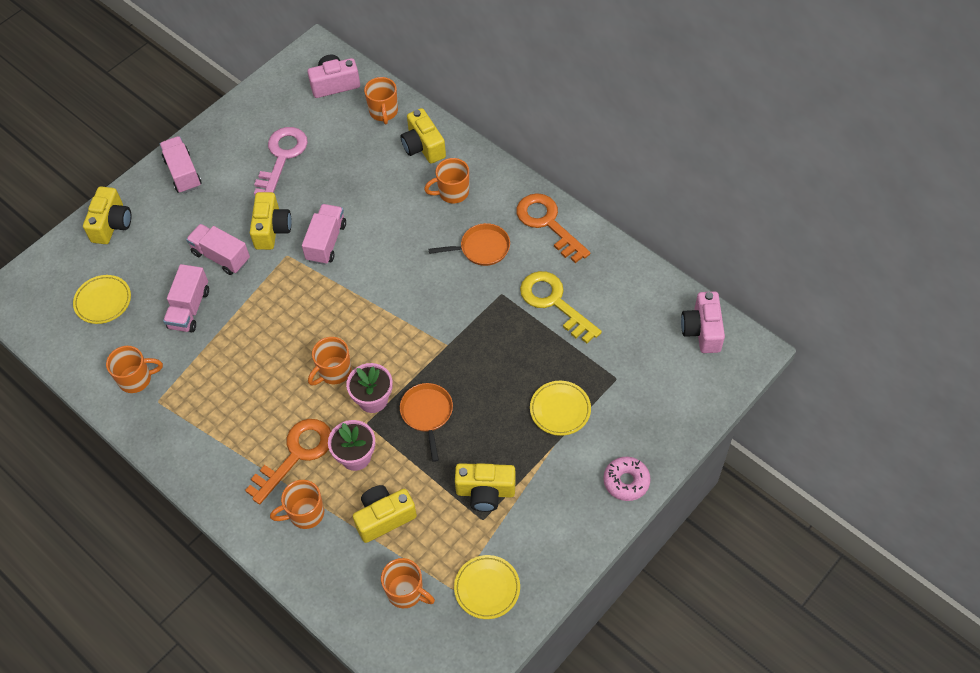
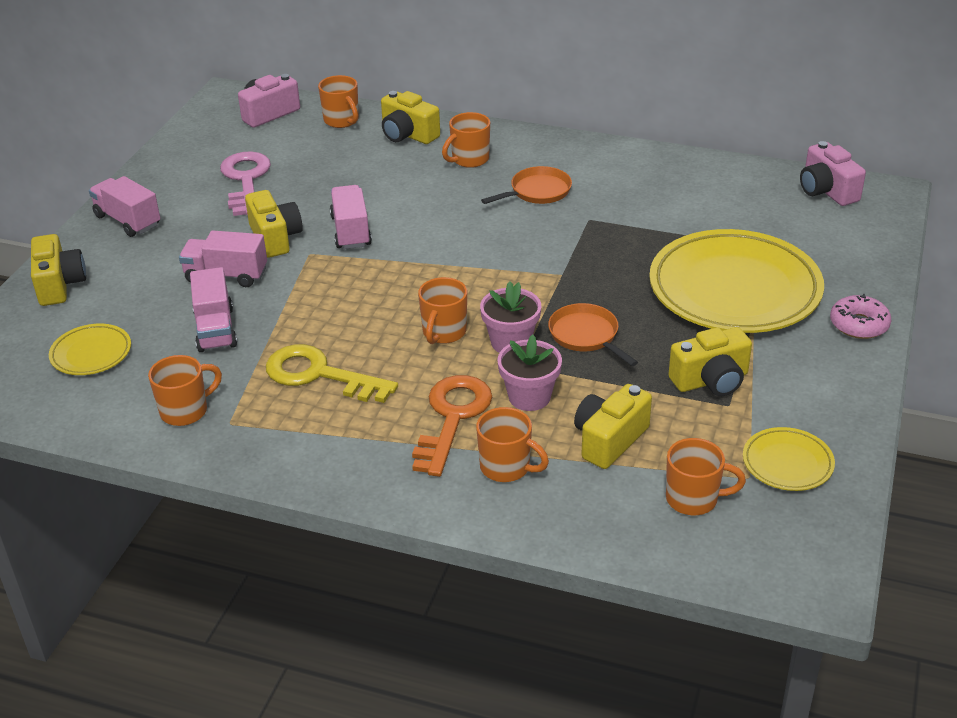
camera: 25 degrees left, 20 degrees down
orange mug [270,480,324,529] -> orange mug turned 105 degrees counterclockwise [476,407,549,482]
orange key [516,193,591,263] -> none
yellow key [520,271,602,343] -> yellow key moved to [266,344,398,403]
yellow plate [530,381,591,436] -> yellow plate [649,229,824,333], size x2.22

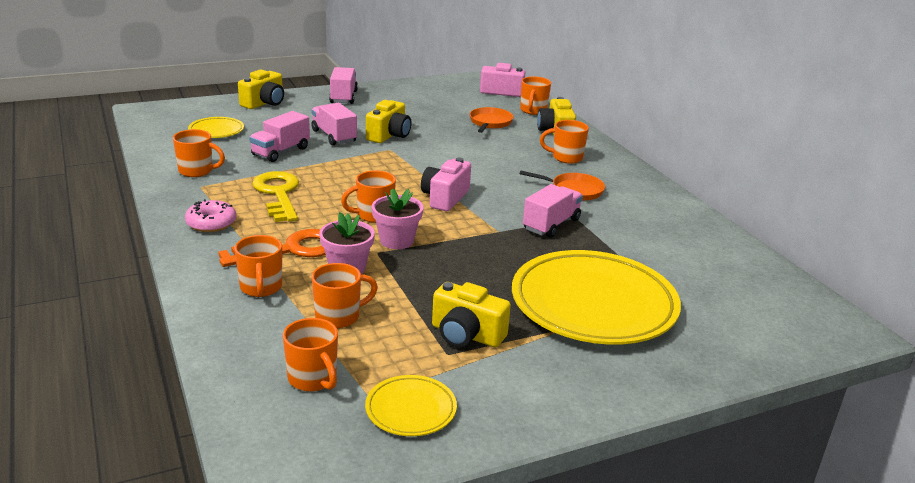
camera: 45 degrees right, 10 degrees down
pink key [220,152,271,216] -> none
pink truck [330,185,372,249] -> pink truck moved to [523,184,583,238]
orange pan [548,303,638,366] -> orange pan moved to [470,107,514,133]
yellow camera [574,384,652,469] -> orange mug [312,263,378,328]
pink camera [800,141,866,206] -> pink camera moved to [421,157,471,211]
pink donut [830,294,891,339] -> pink donut moved to [185,199,236,232]

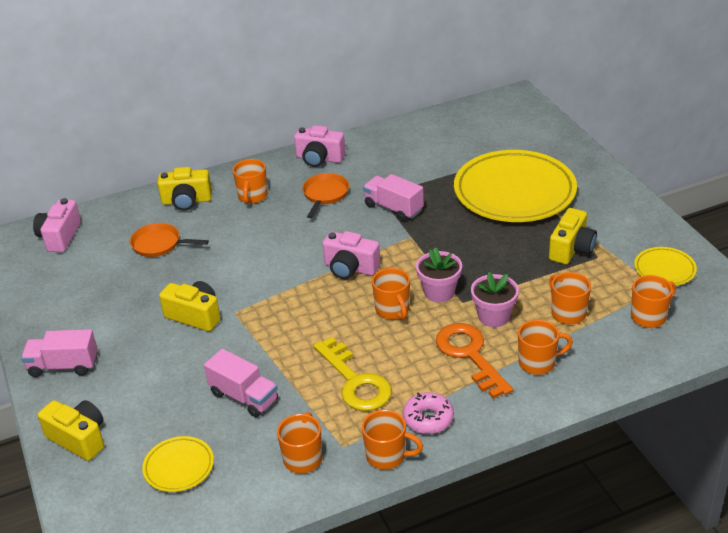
camera: 85 degrees left, 10 degrees up
yellow key [252,171,299,222] -> yellow key turned 105 degrees counterclockwise [314,337,392,411]
pink truck [311,103,357,146] -> none
orange mug [520,76,551,115] -> orange mug moved to [362,410,423,470]
none -> pink camera [294,125,345,167]

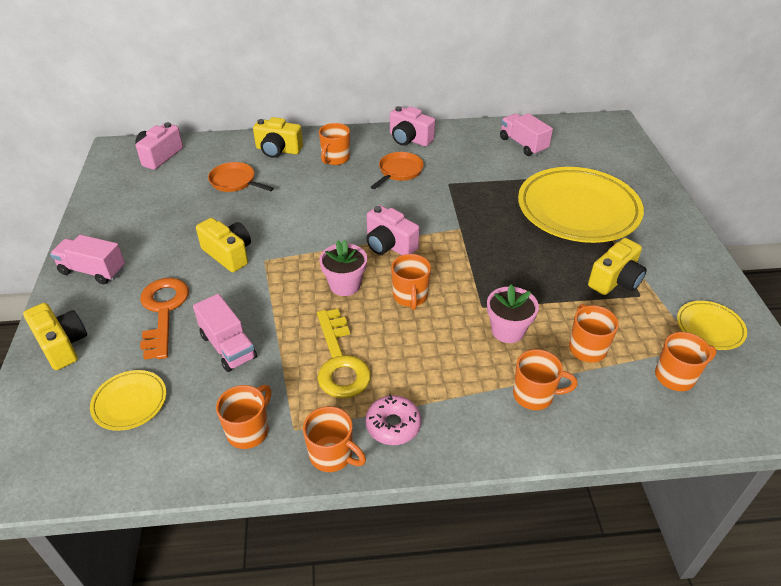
camera: 15 degrees right, 5 degrees up
pink truck [363,174,424,221] -> pink truck moved to [500,113,553,156]
pink flower pot [416,247,462,303] -> pink flower pot moved to [319,239,367,296]
orange key [436,323,513,399] -> orange key moved to [140,278,189,360]

